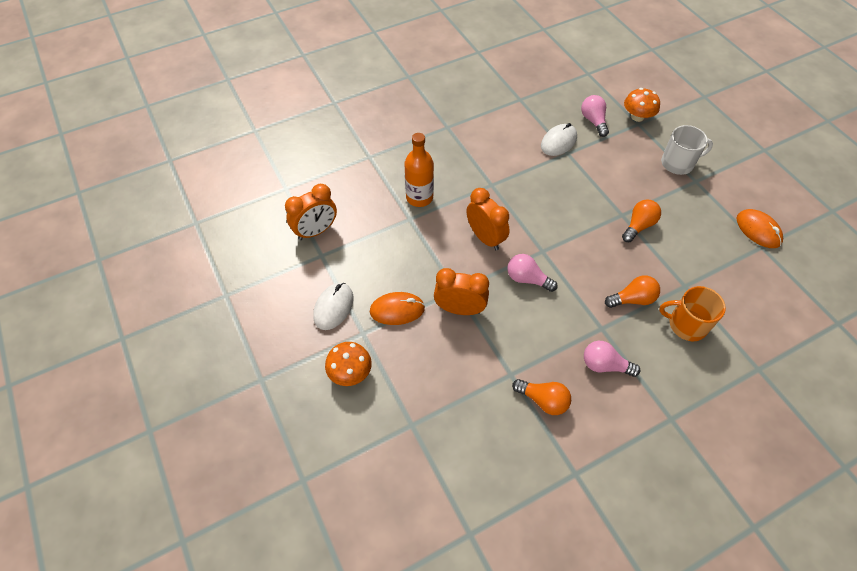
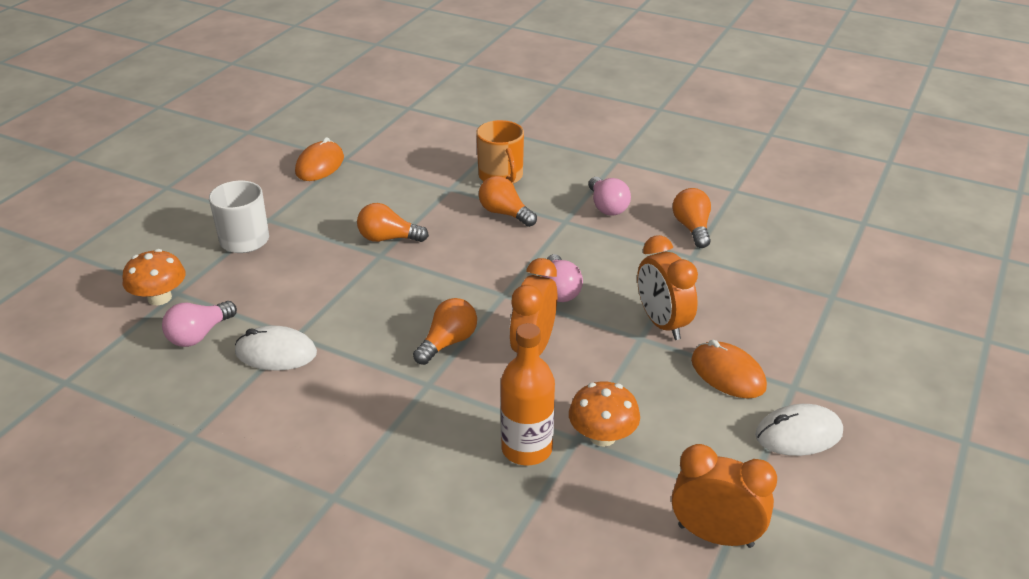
camera: 125 degrees left, 20 degrees down
orange mushroom [325,342,372,386] -> orange mushroom moved to [569,381,640,447]
none -> orange light bulb [413,298,477,365]

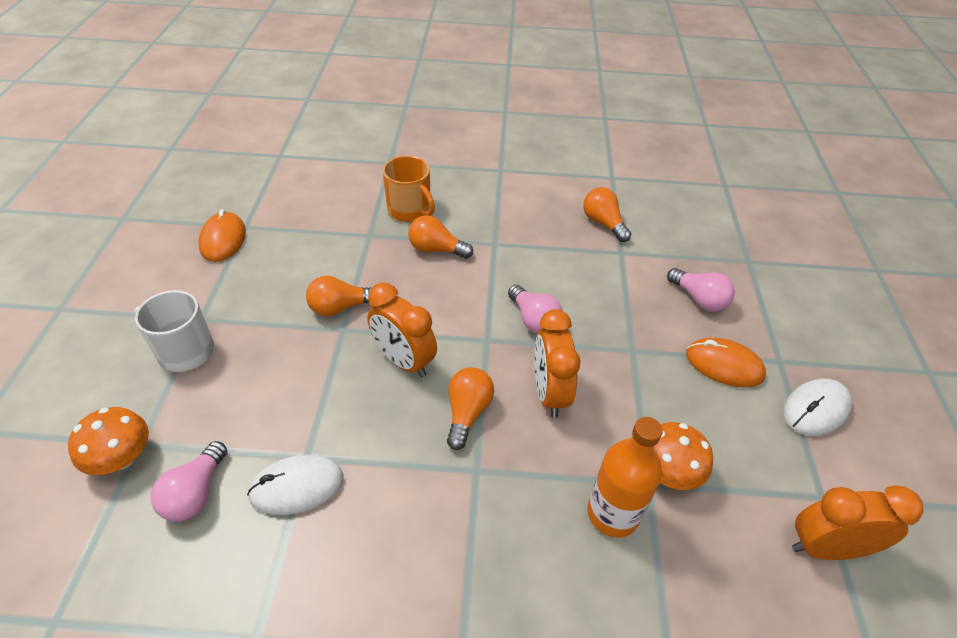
camera: 25 degrees left, 10 degrees up
pink light bulb [589,177,631,216] -> pink light bulb moved to [667,268,735,312]
orange clock [637,235,698,340] -> orange clock moved to [367,283,437,377]

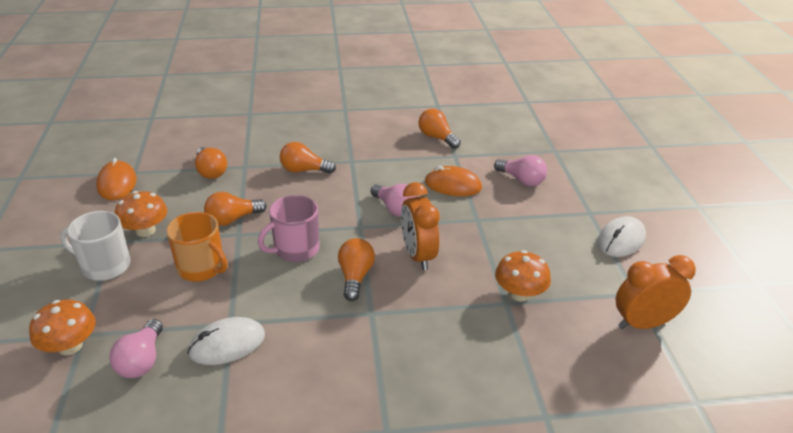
camera: 10 degrees left, 10 degrees down
orange clock [367,283,437,377] -> pink mug [258,195,320,262]
orange mug [383,156,435,222] -> orange mug moved to [166,212,228,282]
orange bottle [587,417,663,537] -> none
orange mouse [686,338,766,387] -> orange mouse moved to [425,166,482,196]
none -> orange mushroom [115,191,167,237]
none -> orange light bulb [195,147,227,179]

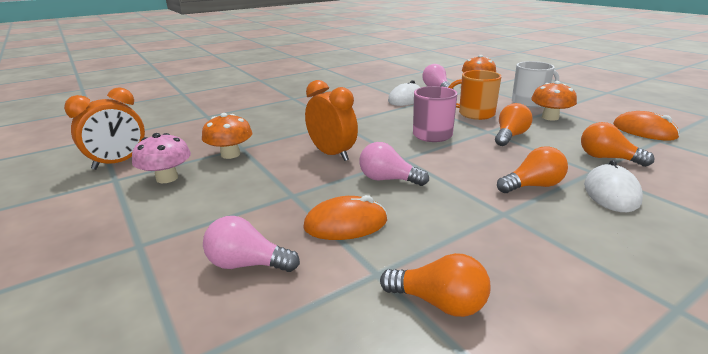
camera: 155 degrees right, 10 degrees down
orange light bulb [338,238,375,301] -> none
white mouse [597,216,646,257] -> white mouse moved to [584,160,643,212]
none -> pink mushroom [132,133,191,183]

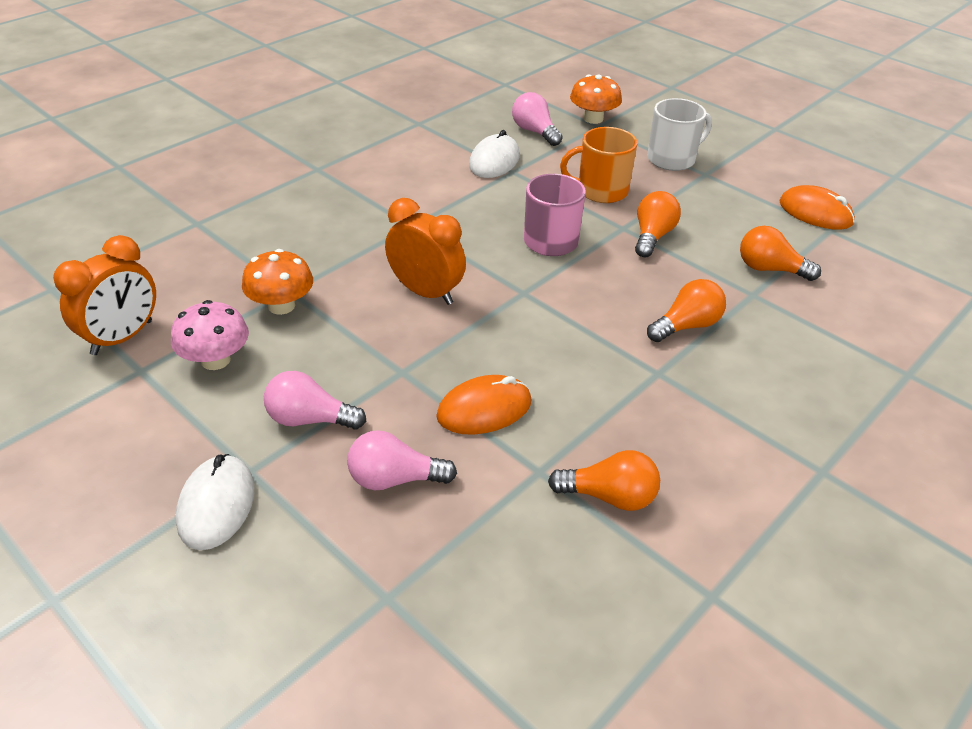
camera: 15 degrees left, 15 degrees up
pink light bulb [359,142,429,186] -> pink light bulb moved to [264,371,366,430]
orange mushroom [531,81,577,121] -> none
white mouse [584,160,643,212] -> white mouse moved to [176,454,254,550]

